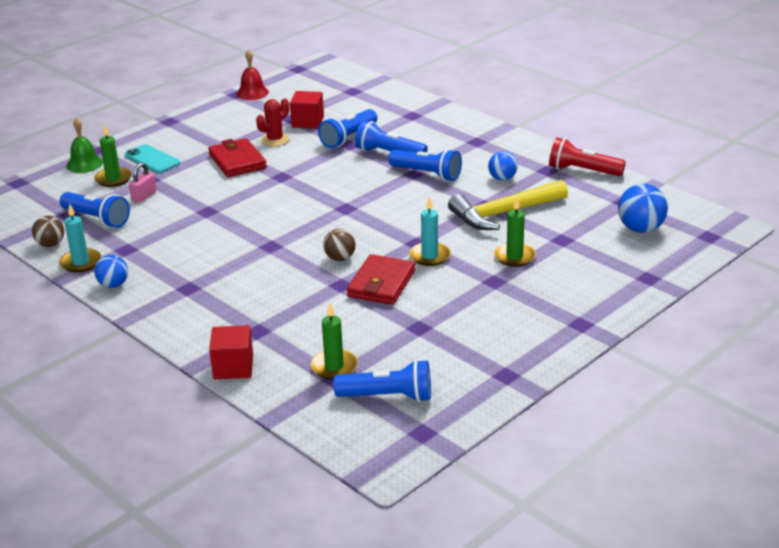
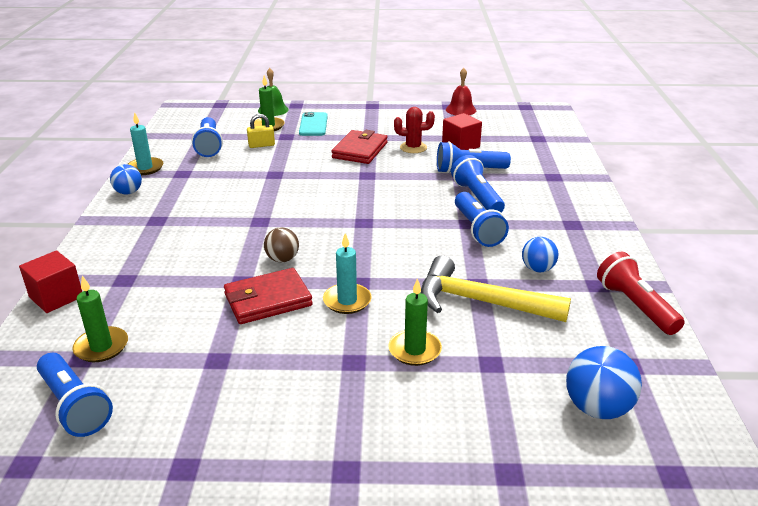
camera: 45 degrees right, 0 degrees up
brown ball [32,216,64,247] -> none
pink padlock [129,162,157,203] -> yellow padlock [247,114,275,148]

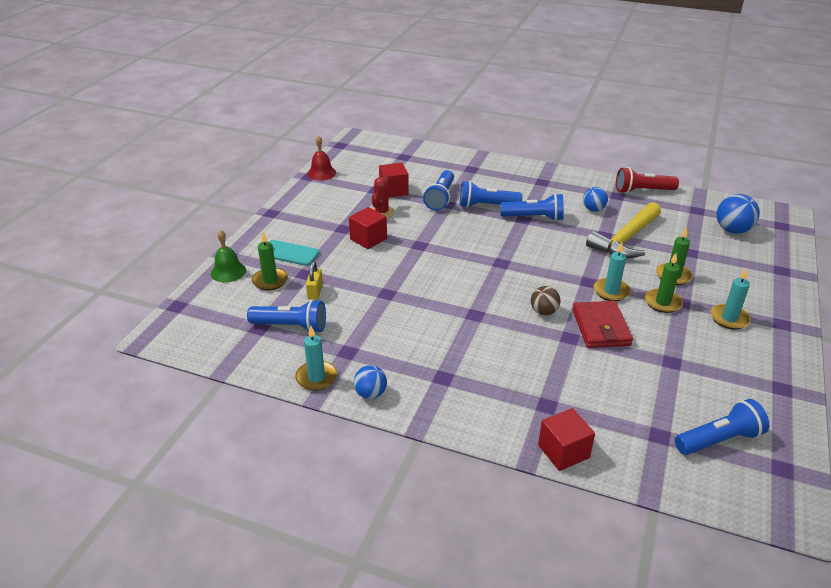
camera: 70 degrees left, 5 degrees up
green candle [72,275,128,362] -> green candle moved to [645,253,683,313]
red wallet [331,130,388,164] -> red cube [349,207,387,249]
none -> turquoise candle [711,268,751,330]

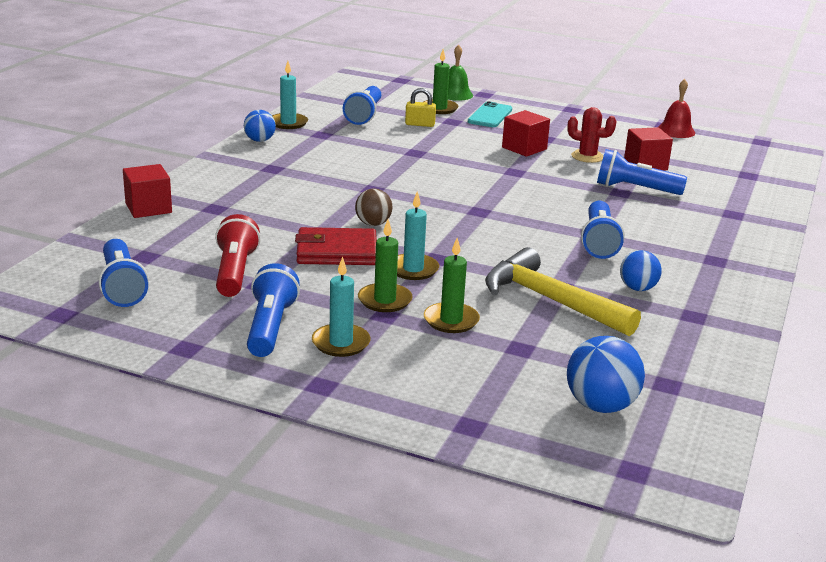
camera: 90 degrees right, 10 degrees down
blue flashlight [460,181,522,208] -> blue flashlight moved to [247,263,300,357]
red flashlight [616,167,679,193] -> red flashlight moved to [215,214,261,297]

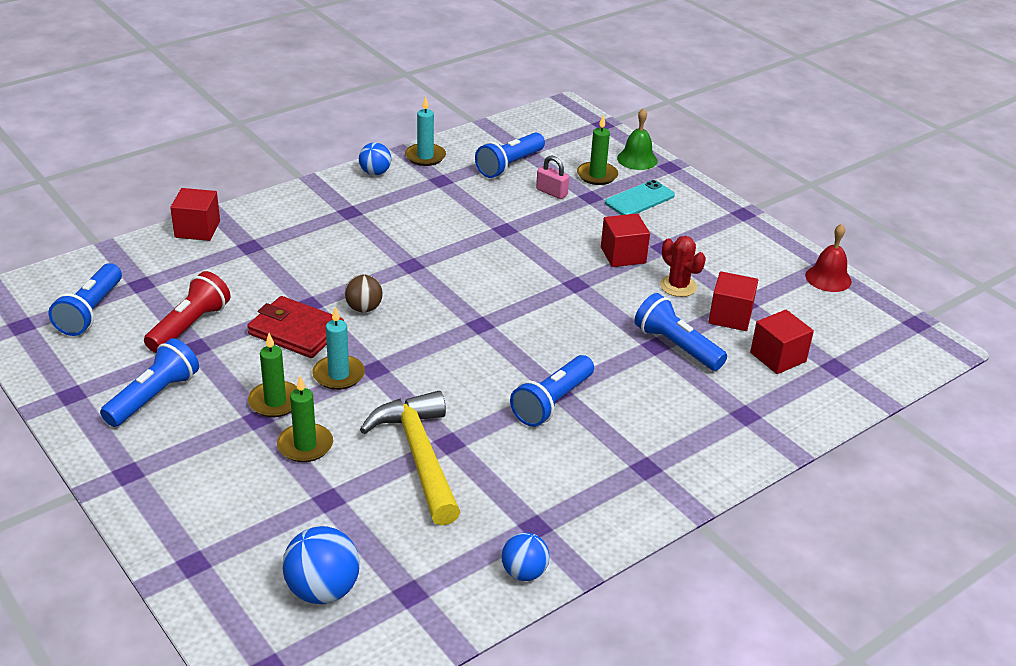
camera: 30 degrees right, 10 degrees up
turquoise candle [312,257,371,357] -> none
yellow padlock [405,88,436,127] -> pink padlock [536,155,569,199]
blue ball [620,250,662,291] -> blue ball moved to [502,532,549,581]
none -> red cube [750,310,814,374]

